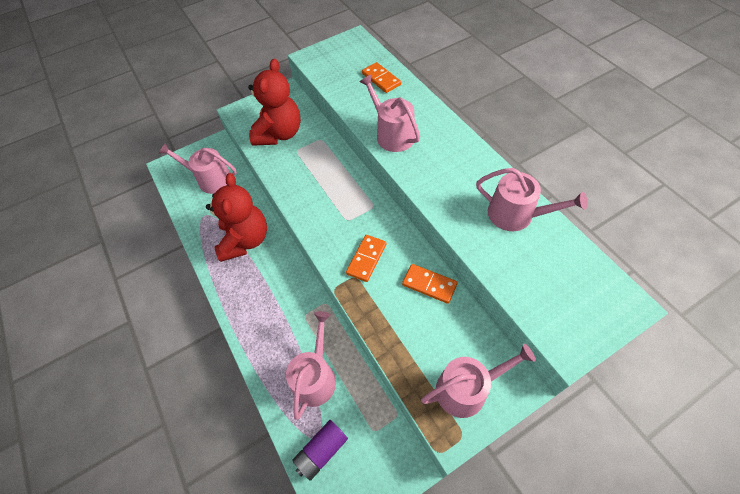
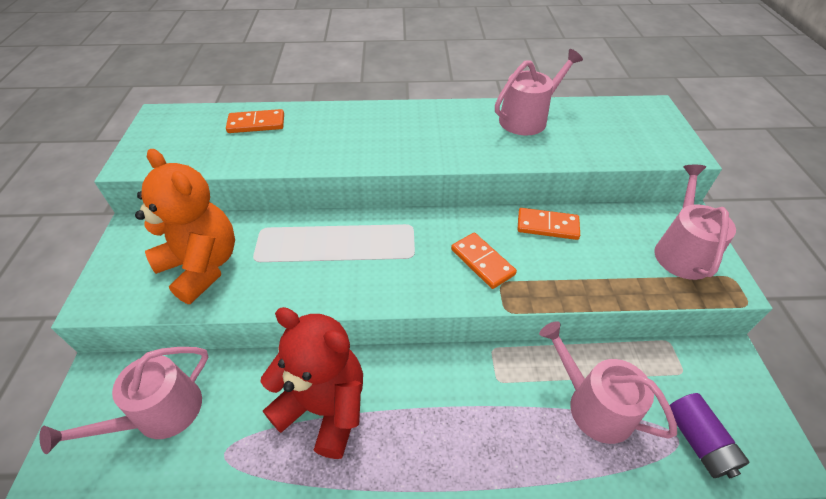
camera: 65 degrees left, 10 degrees down
red teddy bear [248,59,301,146] -> orange teddy bear [135,149,235,304]
pink watering can [359,74,420,152] -> none
orange domino [402,264,458,304] -> orange domino turned 45 degrees clockwise [518,208,580,240]

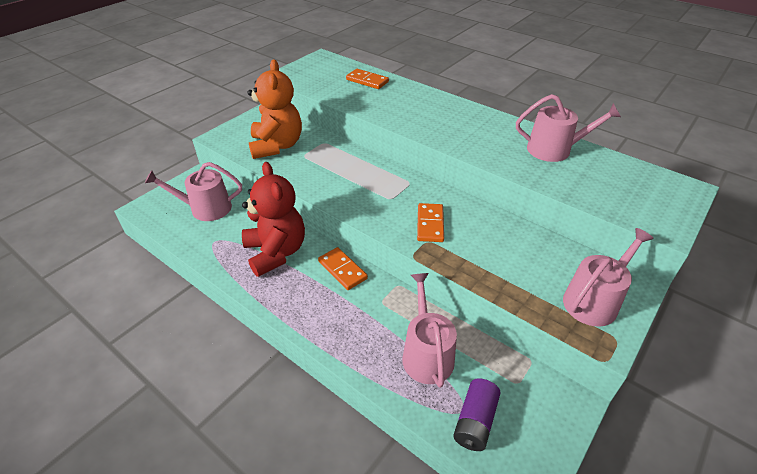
camera: 40 degrees right, 5 degrees down
orange domino [518,208,580,240] -> orange domino moved to [318,247,368,290]

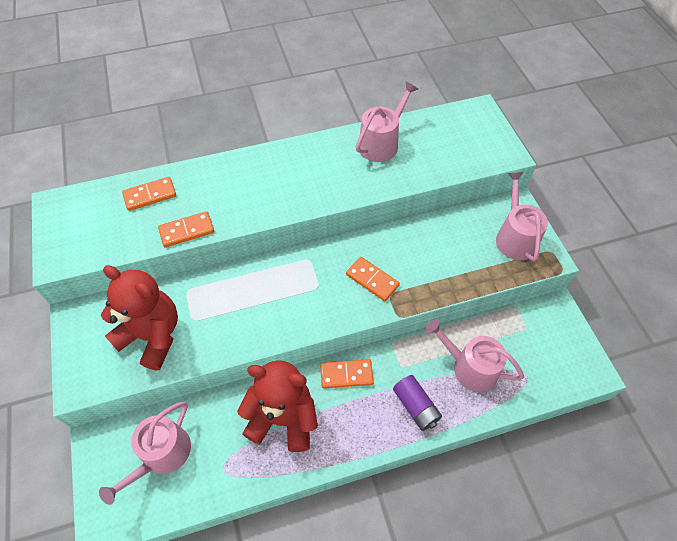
camera: 55 degrees left, 15 degrees up
orange teddy bear [248,59,302,159] -> red teddy bear [101,265,178,370]
purple battery [453,378,501,451] -> purple battery moved to [393,375,442,431]
none -> orange domino [158,211,214,247]

